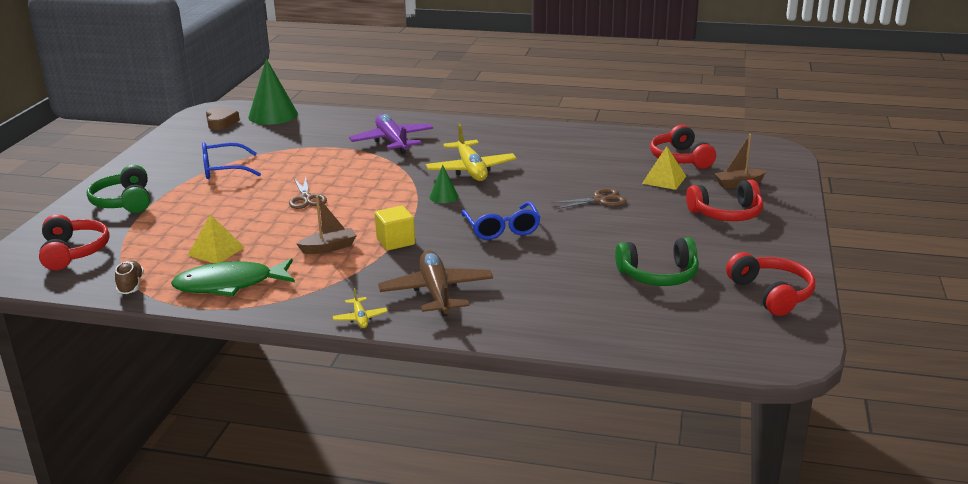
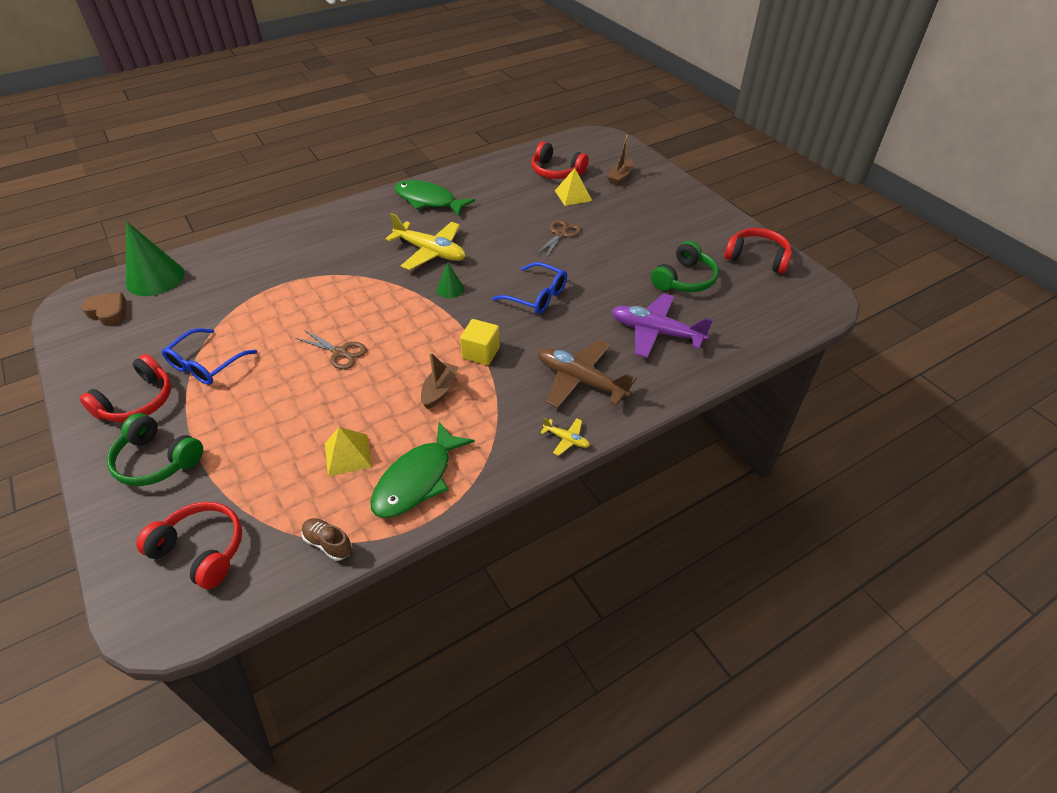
camera: 45 degrees left, 20 degrees up
purple plane [349,114,433,154] -> purple plane moved to [611,293,713,358]
red headphones [686,180,763,221] -> red headphones moved to [80,354,171,422]
none -> green fish [395,180,475,217]

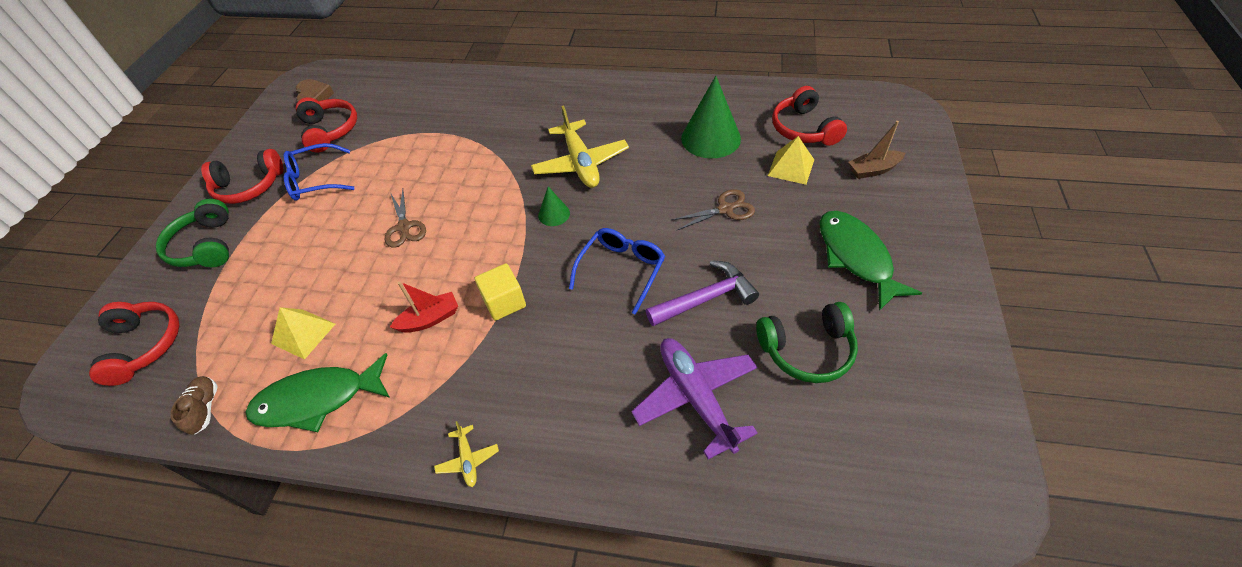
camera: 45 degrees right, 5 degrees up
green cone [126,221,184,296] -> green cone moved to [681,76,741,159]
green fish [395,180,475,217] -> green fish moved to [819,211,922,311]
brown boat [421,352,458,409] -> red boat [390,281,458,333]
blue glasses [492,262,567,314] -> blue glasses turned 135 degrees counterclockwise [569,228,665,315]
brown plane [538,340,637,408] -> none
red headphones [725,228,792,274] -> red headphones moved to [296,97,357,152]
none -> purple hammer [646,260,759,326]

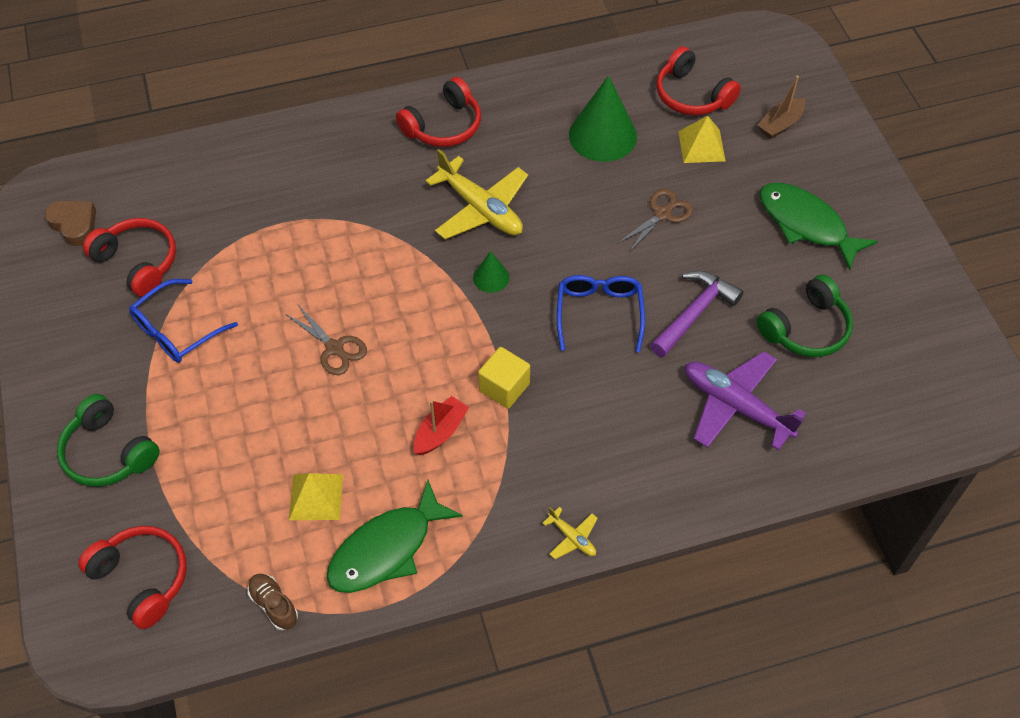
camera: 30 degrees left, 5 degrees up
red headphones [201,149,283,204] -> red headphones moved to [396,77,481,147]

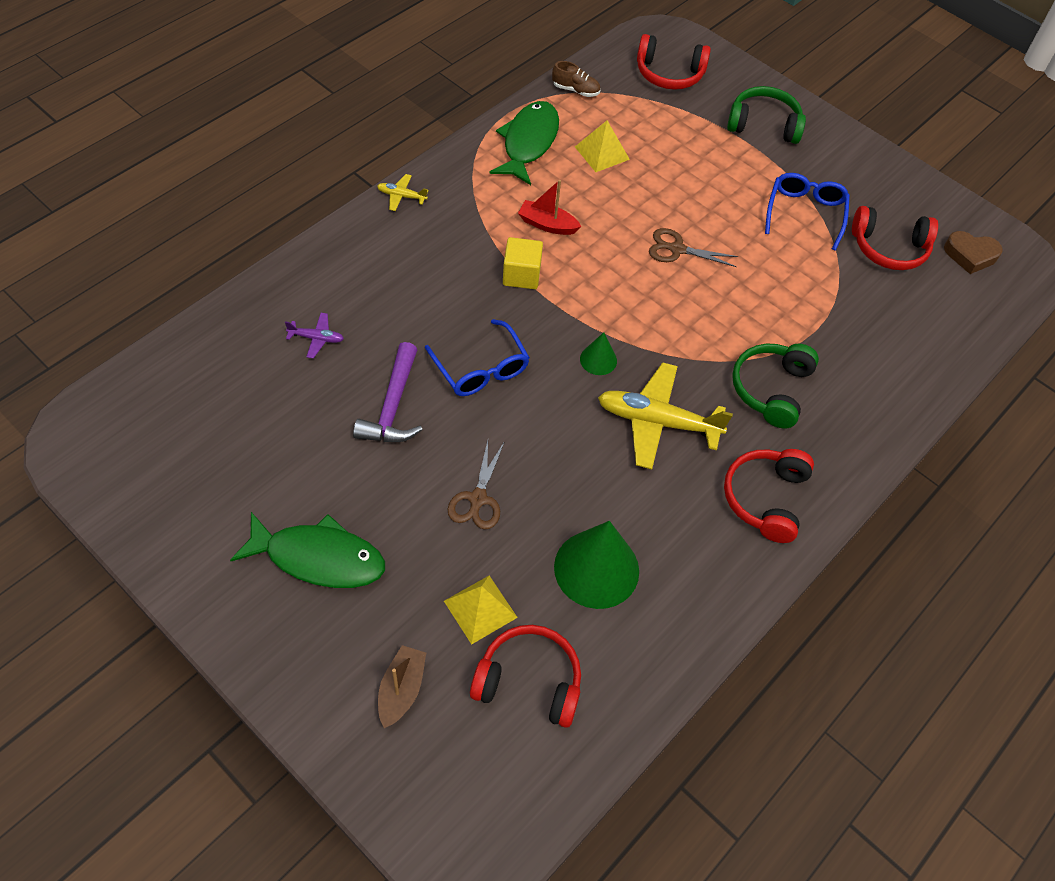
camera: 145 degrees right, 0 degrees up
red boat [414,396,469,455] -> red boat turned 105 degrees clockwise [518,180,581,235]
purple plane [685,351,806,451] -> purple plane [285,313,344,359], size x0.46
green headphones [757,275,853,357] -> green headphones moved to [732,344,819,428]

